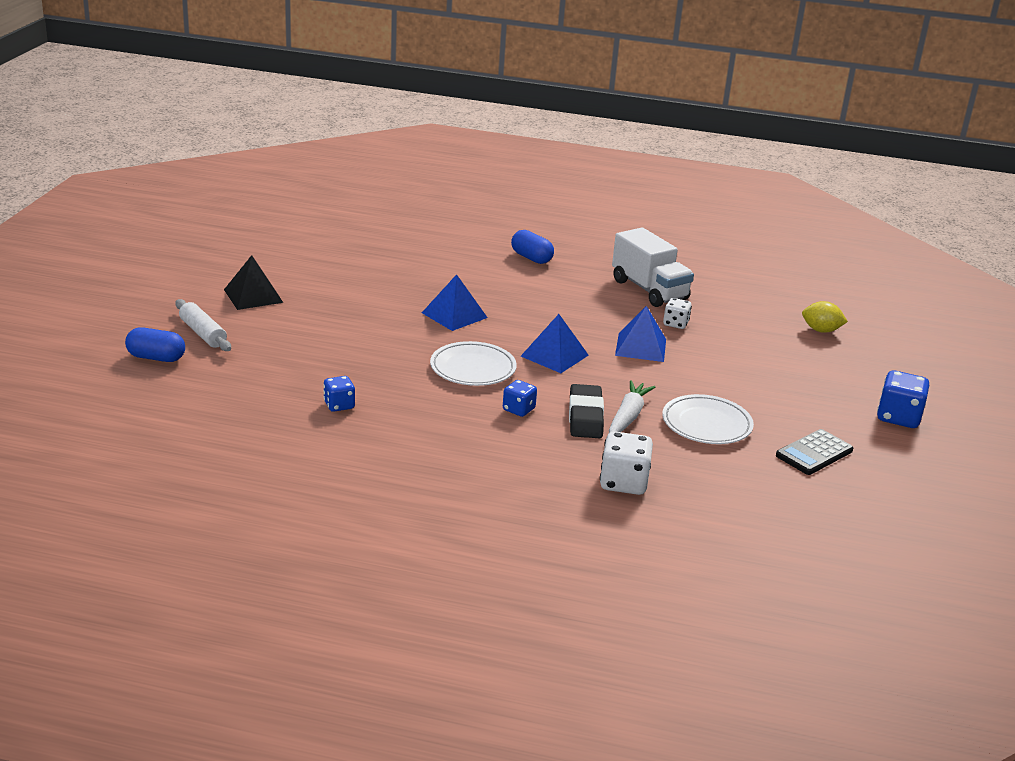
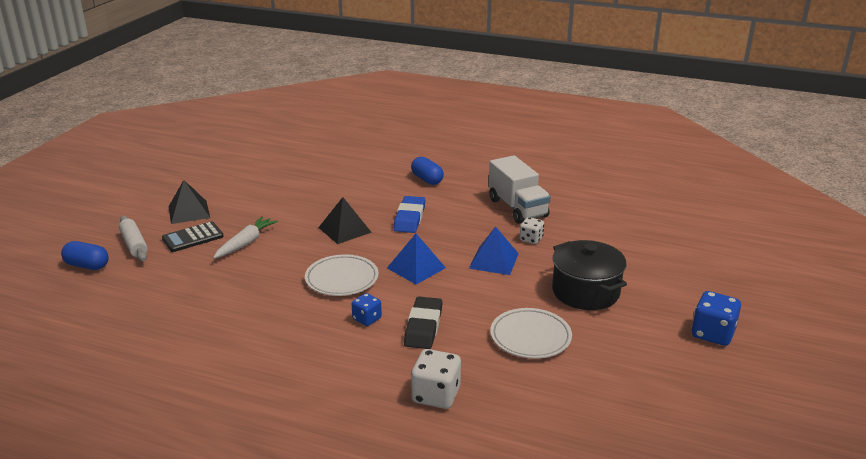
camera: 10 degrees right, 0 degrees up
blue dice [323,376,355,412] -> none
blue pyramid [422,274,488,331] -> black pyramid [318,197,372,244]
white carrot [609,380,655,433] -> white carrot moved to [213,216,278,259]
black calculator [776,429,854,475] -> black calculator moved to [162,221,224,252]
yellow lemon [802,301,848,333] -> none
none -> blue eraser [394,196,426,233]
none -> black pot [552,240,627,310]

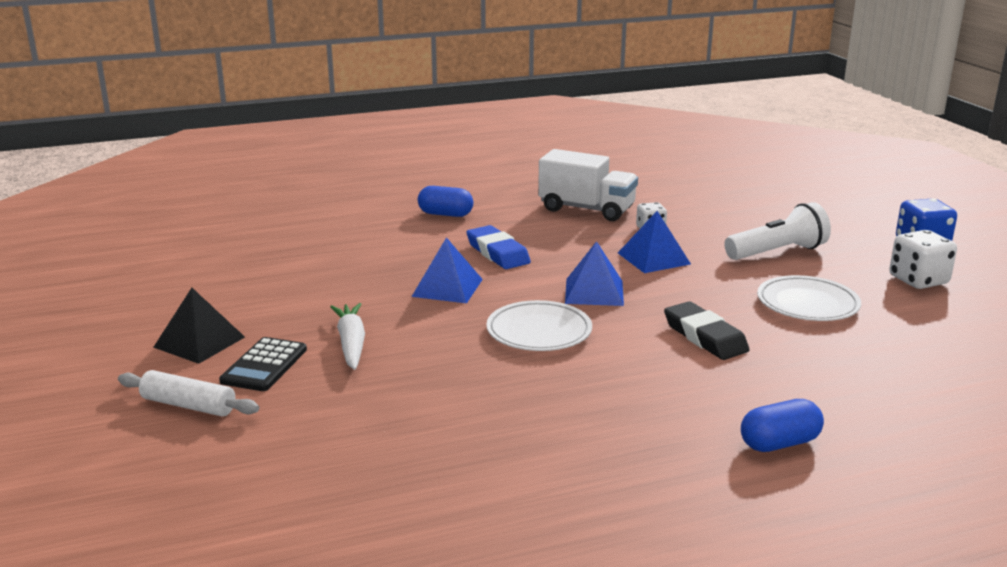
camera: 40 degrees left, 5 degrees down
blue capsule [61,241,109,270] -> blue capsule moved to [741,399,824,452]
black pyramid [318,197,372,244] -> blue pyramid [411,237,483,303]
blue dice [352,293,382,326] -> none
white dice [411,349,461,409] -> white dice moved to [889,230,957,289]
black pot [552,240,627,310] -> white flashlight [724,202,831,260]

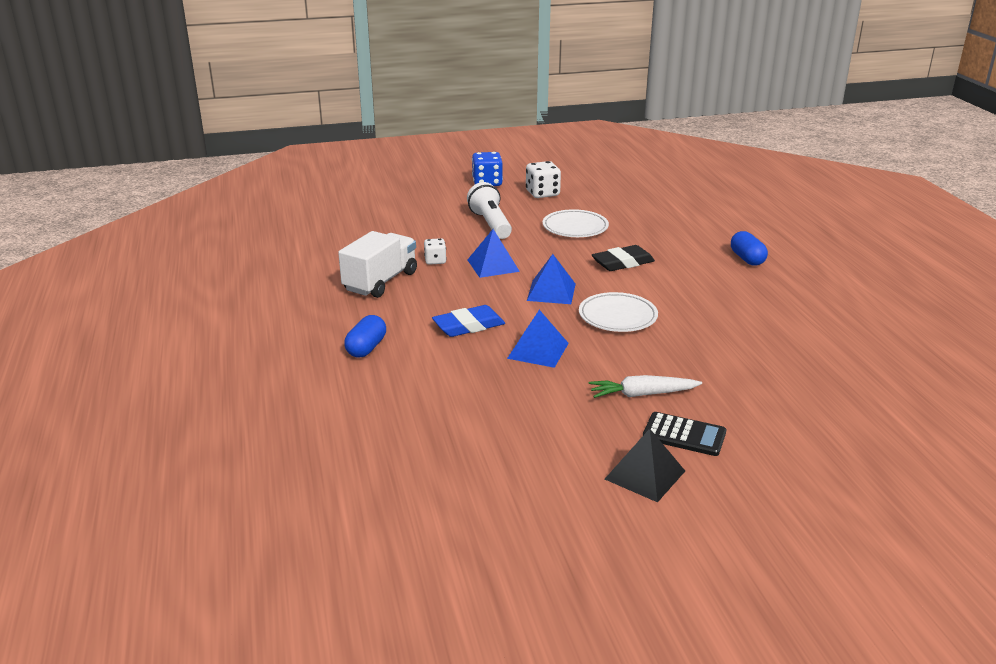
camera: 85 degrees left, 5 degrees up
white rolling pin [118,370,259,417] -> none

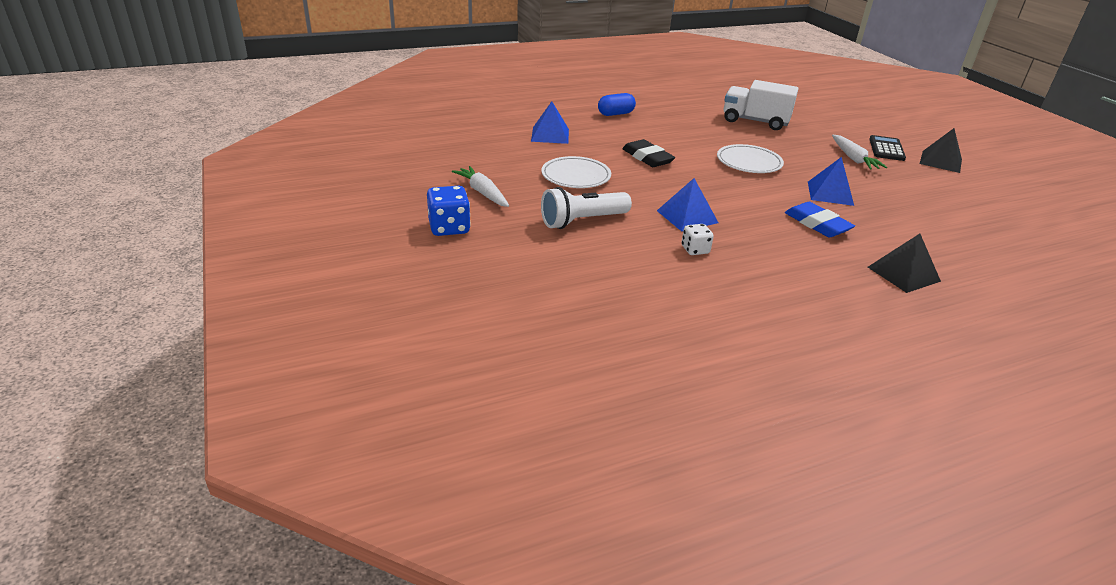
camera: 100 degrees left, 5 degrees up
white truck [338,231,417,298] -> white truck moved to [724,80,799,130]
blue capsule [344,315,386,357] -> black pyramid [868,234,941,293]
white dice [526,161,561,198] -> white carrot [452,166,509,207]
blue pyramid [527,254,576,304] -> blue pyramid moved to [531,101,569,144]

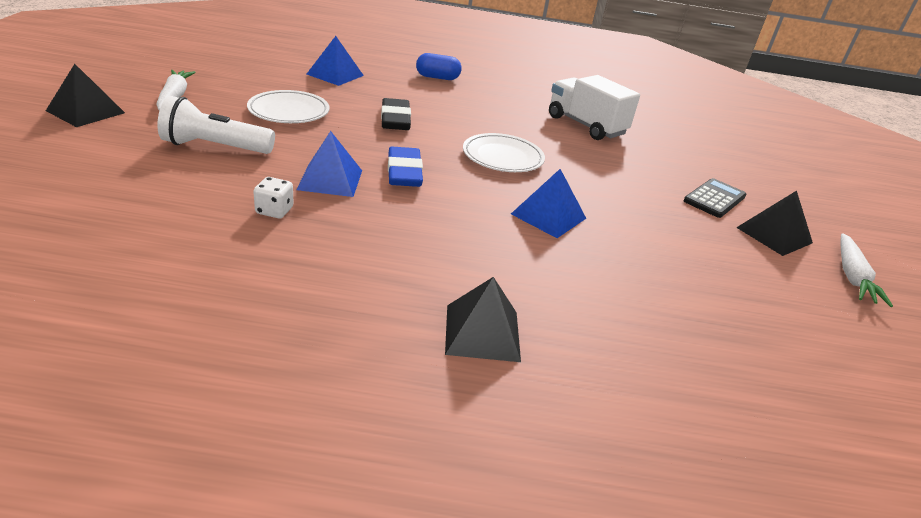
camera: 25 degrees right, 0 degrees up
blue dice [427,186,471,236] -> black pyramid [46,64,125,127]
blue eraser [785,202,855,238] -> blue eraser moved to [388,147,423,187]
white carrot [832,135,887,170] -> white carrot moved to [840,233,893,307]

